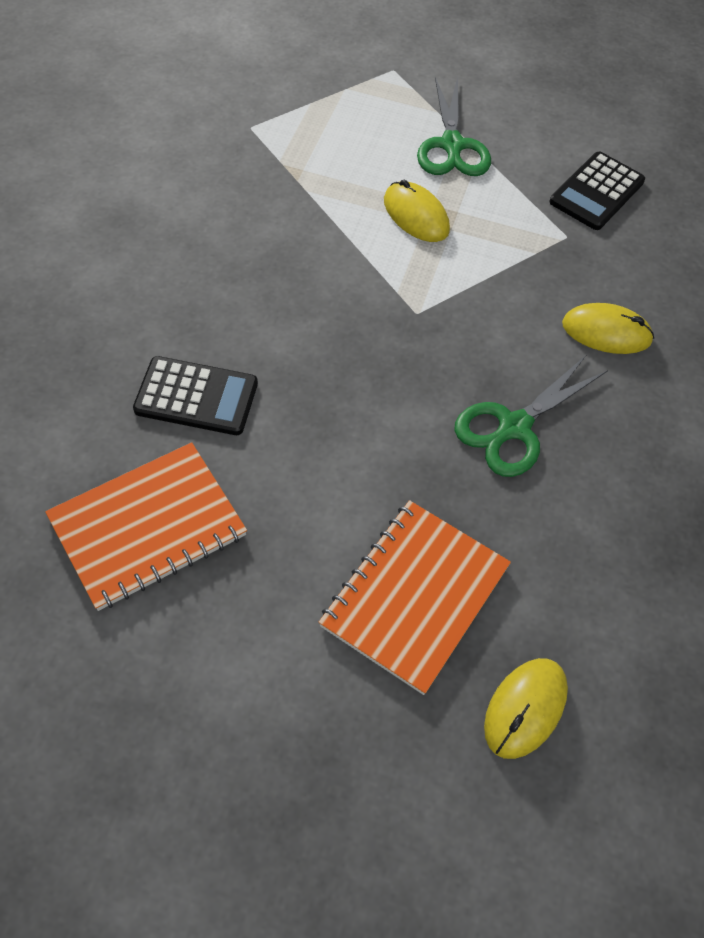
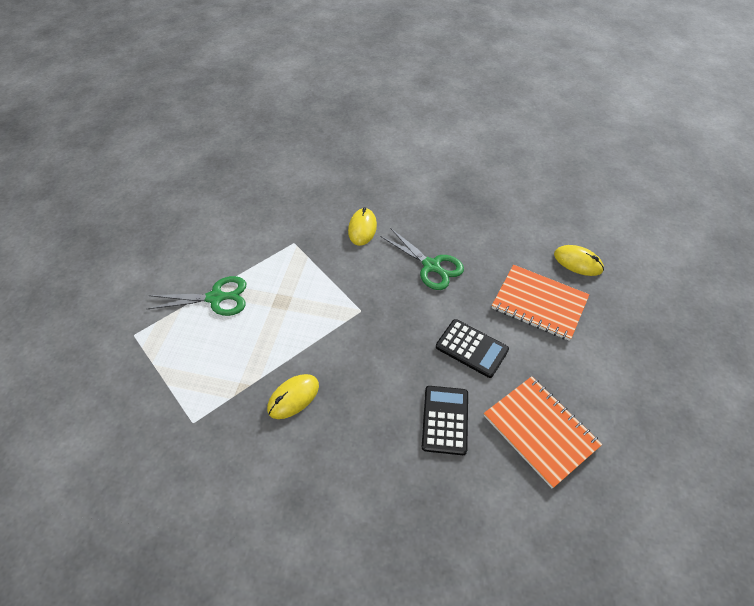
camera: 90 degrees left, 5 degrees down
yellow mouse [384,180,450,242] -> yellow mouse moved to [267,374,319,419]
black calculator [550,151,645,230] -> black calculator moved to [436,319,509,378]

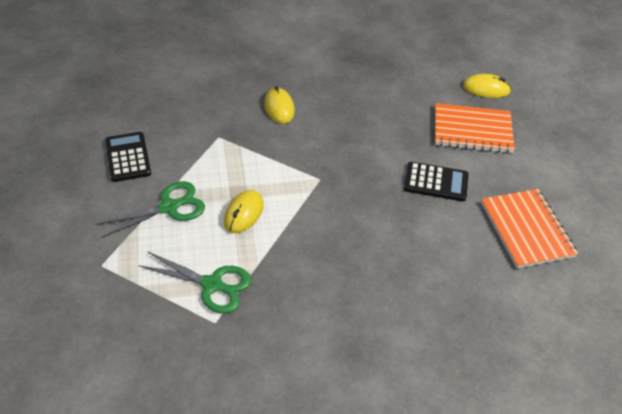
camera: 25 degrees left, 5 degrees down
yellow mouse [267,374,319,419] -> yellow mouse moved to [224,190,264,233]
green scissors [380,228,464,290] -> green scissors moved to [138,251,251,314]
black calculator [422,386,468,455] -> black calculator moved to [105,132,151,182]
orange notebook [484,376,602,488] -> orange notebook turned 45 degrees clockwise [481,189,578,268]

